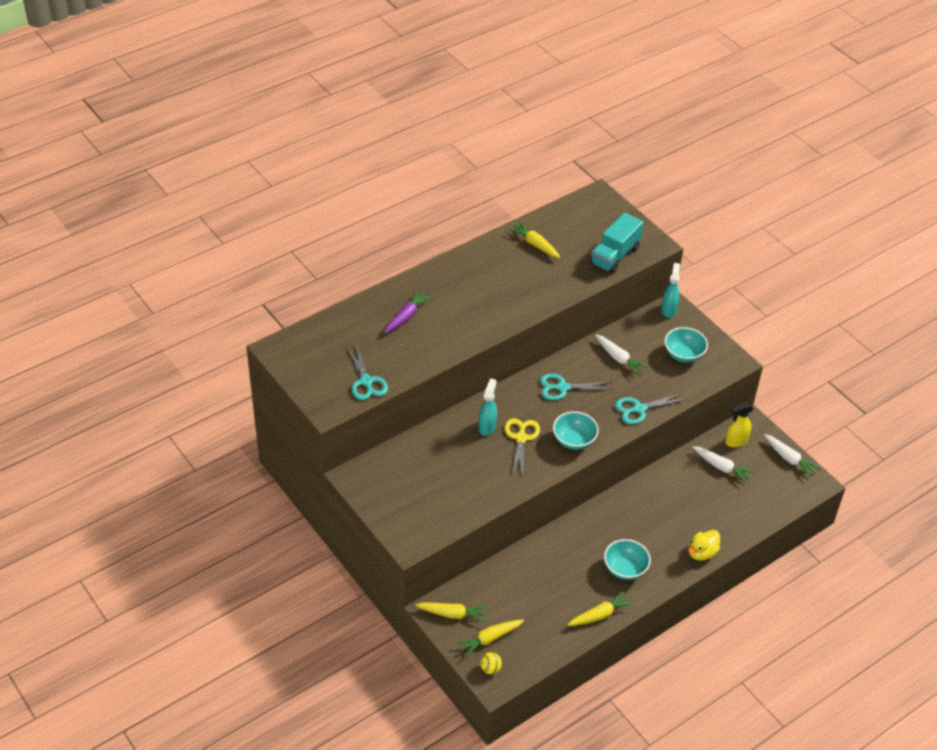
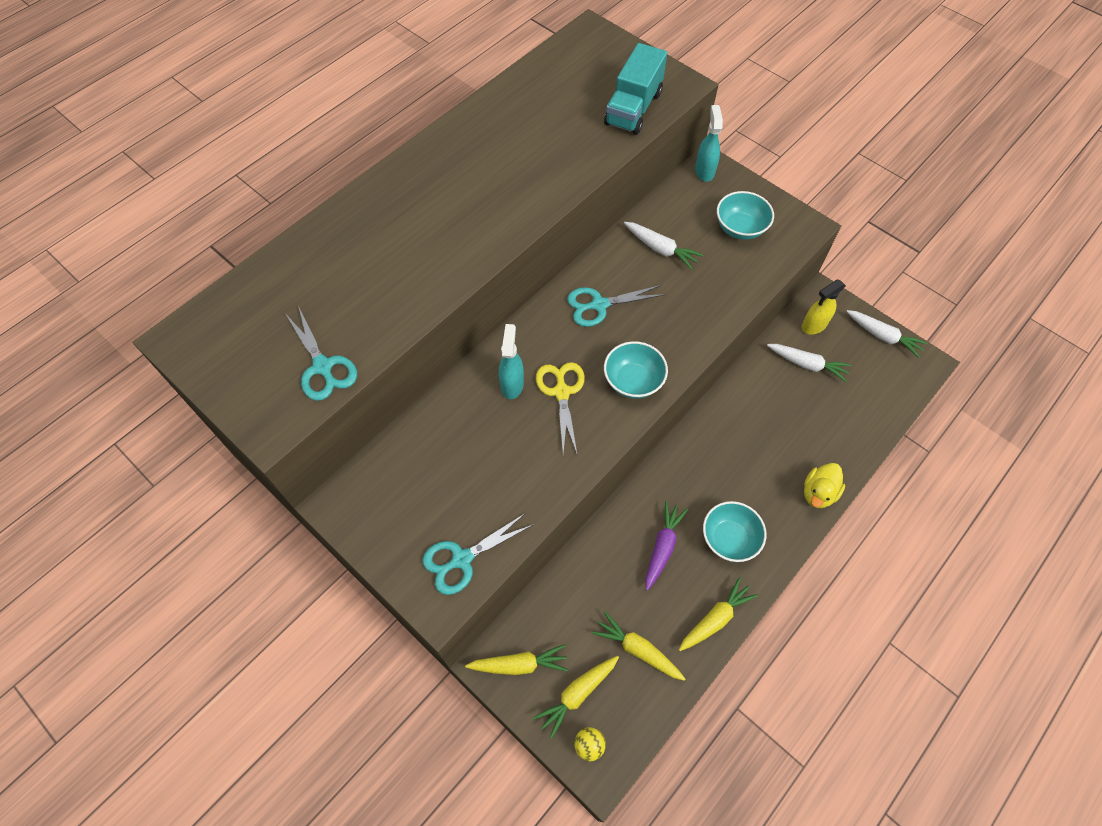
camera: 10 degrees left, 15 degrees up
purple carrot [385,290,432,333] -> purple carrot moved to [646,501,688,591]
yellow carrot [508,221,560,258] -> yellow carrot moved to [592,612,685,681]
turquoise scissors [615,393,687,424] -> turquoise scissors moved to [422,514,534,595]

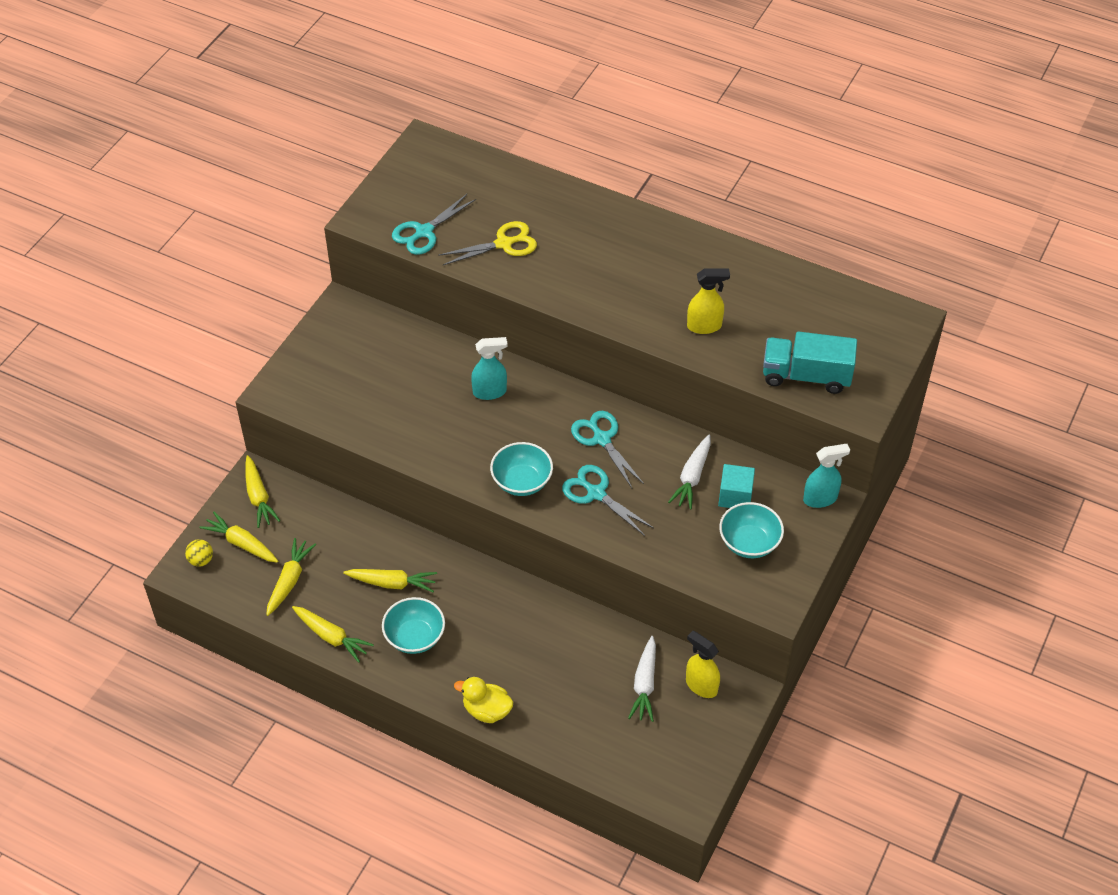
camera: 75 degrees right, 10 degrees down
turquoise scissors [422,514,534,595] -> turquoise scissors moved to [562,465,654,536]
yellow scissors [536,362,585,453] -> yellow scissors moved to [438,221,537,265]
purple carrot [646,501,688,591] -> yellow carrot [343,569,437,592]
white carrot [846,310,927,358] -> none
none -> yellow spray bottle [687,268,730,334]
none -> turquoise cube [718,464,755,508]

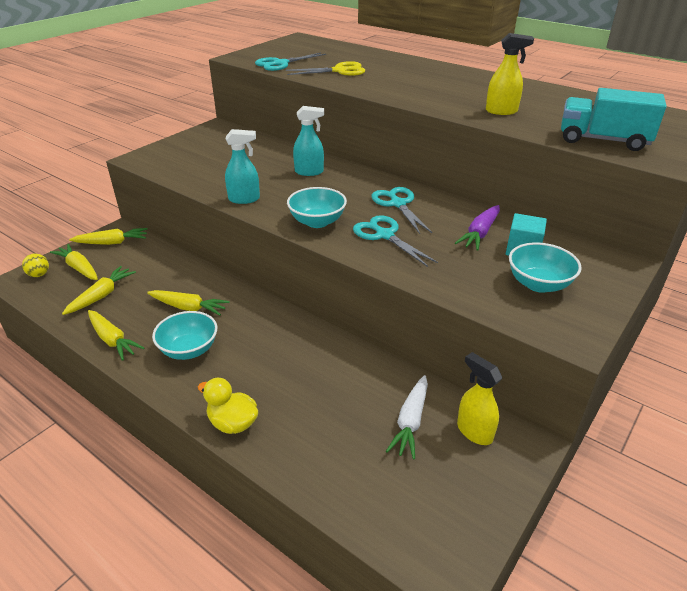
camera: 10 degrees right, 15 degrees down
yellow carrot [245,455,280,528] -> yellow carrot turned 90 degrees counterclockwise [69,228,148,245]
white carrot [668,435,711,510] -> purple carrot [455,205,500,251]
turquoise spray bottle [803,444,850,508] -> turquoise spray bottle moved to [225,129,260,204]

